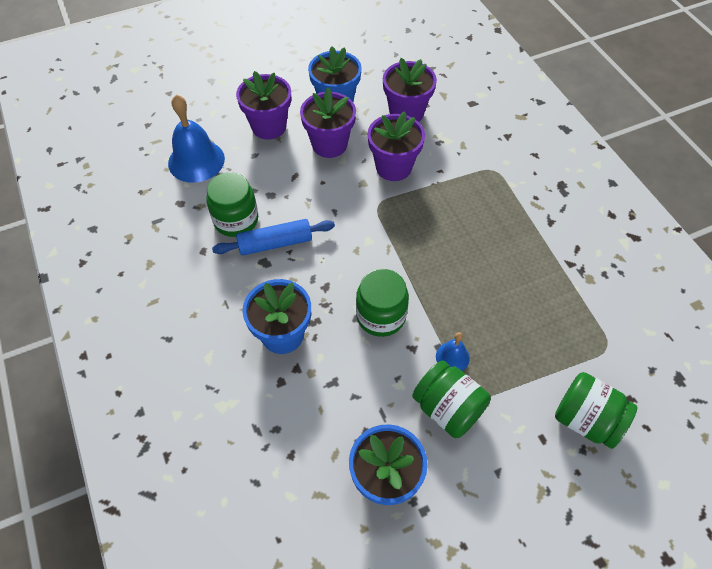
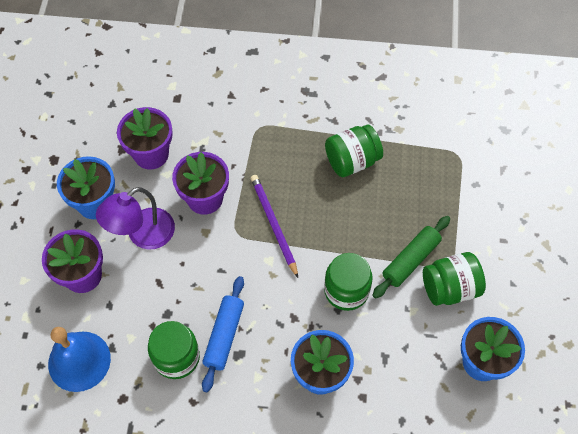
camera: 60 degrees left, 5 degrees up
purple flower pot [300,87,356,158] -> purple lamp [96,187,175,250]
blue bell [436,332,470,371] -> green rolling pin [372,216,450,298]
green jar [555,372,637,449] -> green jar moved to [325,124,383,177]
none -> purple pencil [250,175,298,278]

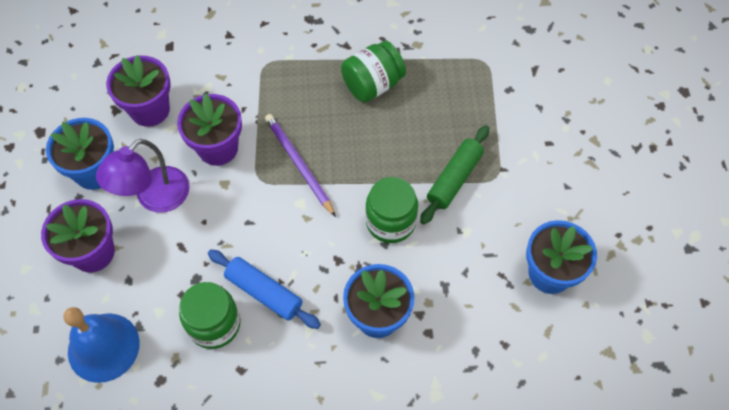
camera: 10 degrees left, 0 degrees up
blue rolling pin [202,276,244,392] -> blue rolling pin turned 60 degrees counterclockwise [208,249,321,329]
green jar [423,252,486,306] -> none

